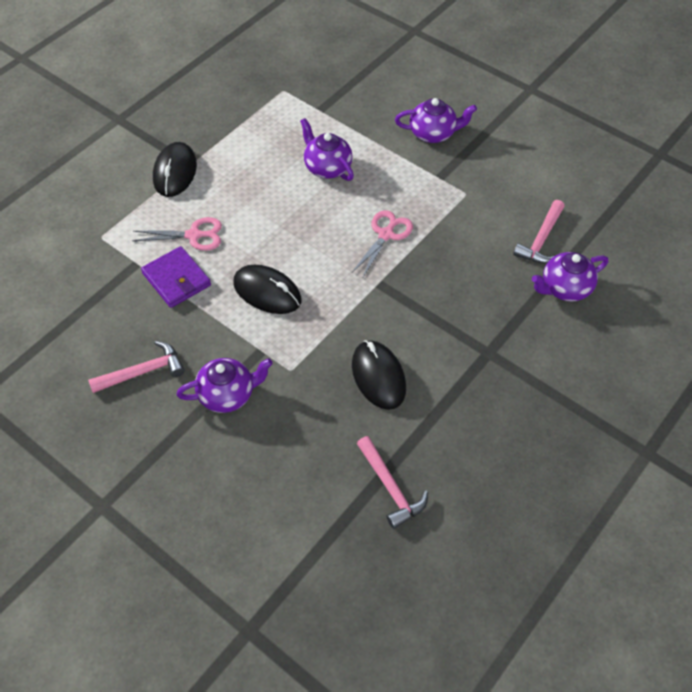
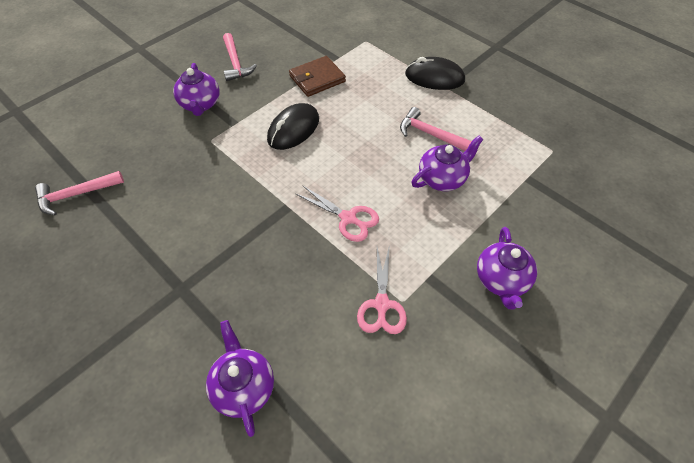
camera: 95 degrees right, 0 degrees up
pink scissors [132,217,222,251] -> pink scissors moved to [357,244,407,334]
purple wallet [141,246,211,308] -> brown wallet [289,56,346,97]
black mouse [352,340,406,410] -> none
pink hammer [513,200,565,264] -> pink hammer moved to [400,107,472,151]

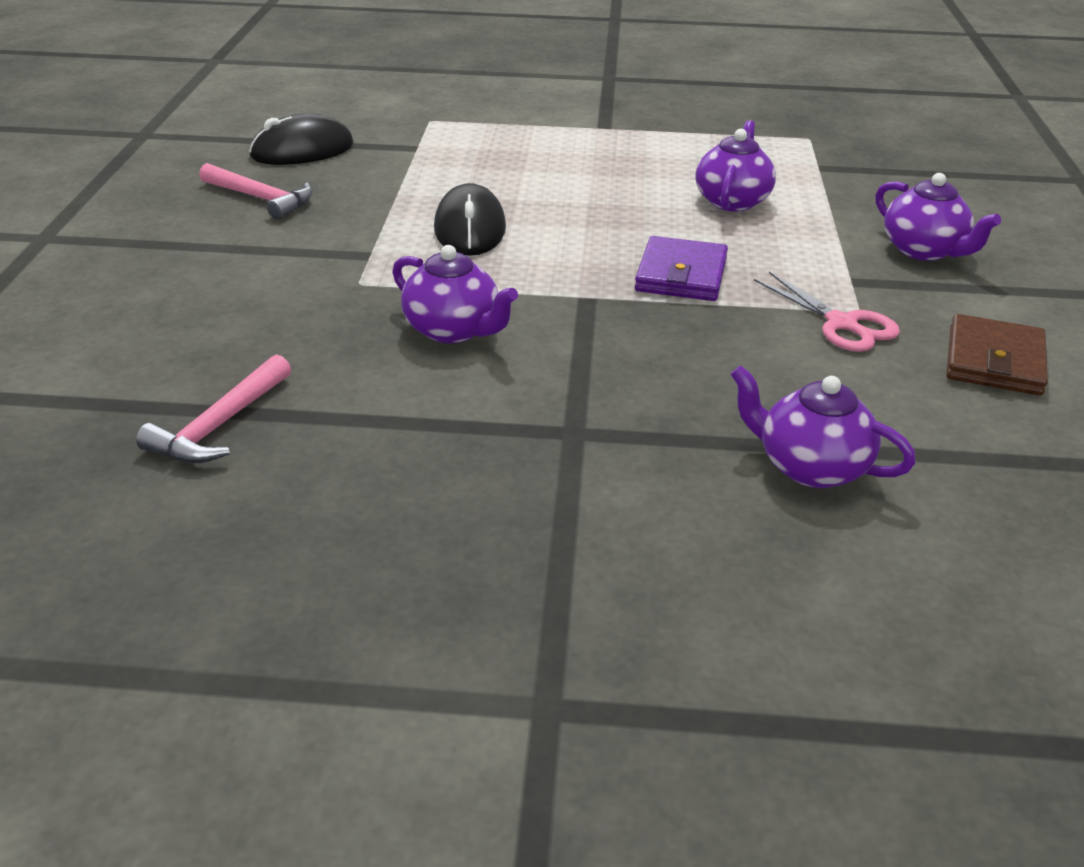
camera: 40 degrees left, 20 degrees down
purple teapot [173,63,220,116] -> purple teapot moved to [392,245,518,343]
brown wallet [289,56,346,97] -> brown wallet moved to [946,314,1048,396]
pink scissors [296,185,379,242] -> purple wallet [635,236,728,301]
pink hammer [400,107,472,151] -> none
black mouse [405,57,465,90] -> black mouse moved to [249,114,354,165]

